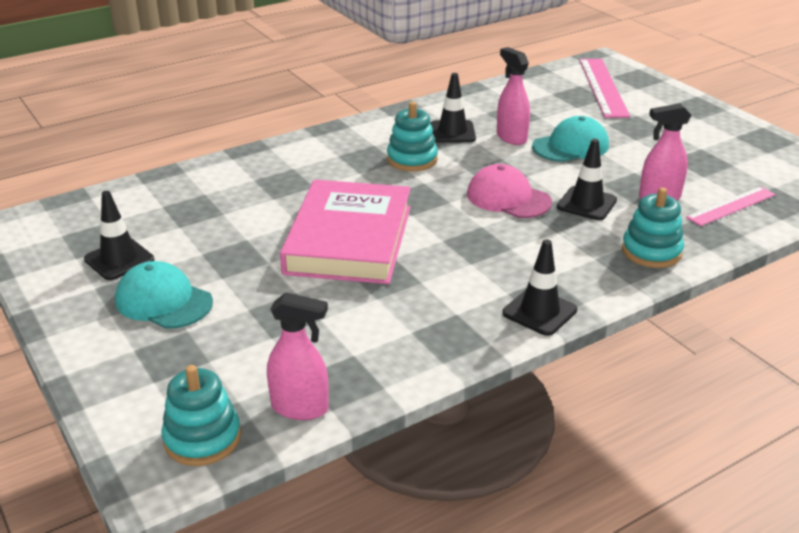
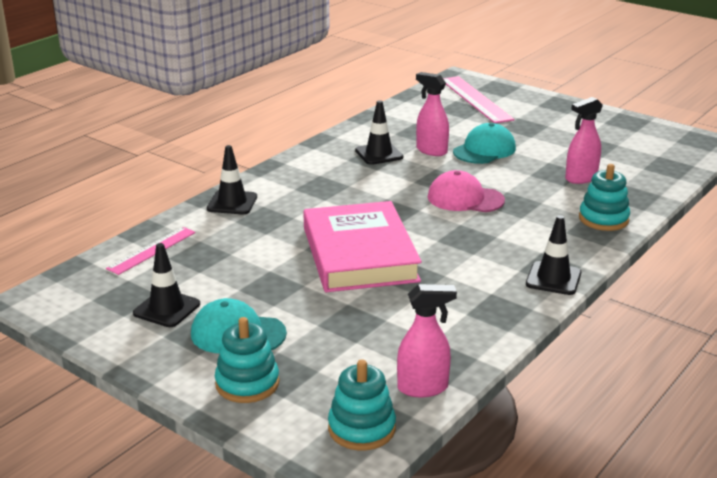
camera: 20 degrees left, 5 degrees down
turquoise stacking toy [387,102,438,171] -> turquoise stacking toy moved to [215,317,279,403]
black traffic cone [557,139,617,220] -> black traffic cone moved to [207,145,257,214]
pink ruler [686,186,776,226] -> pink ruler moved to [106,227,196,275]

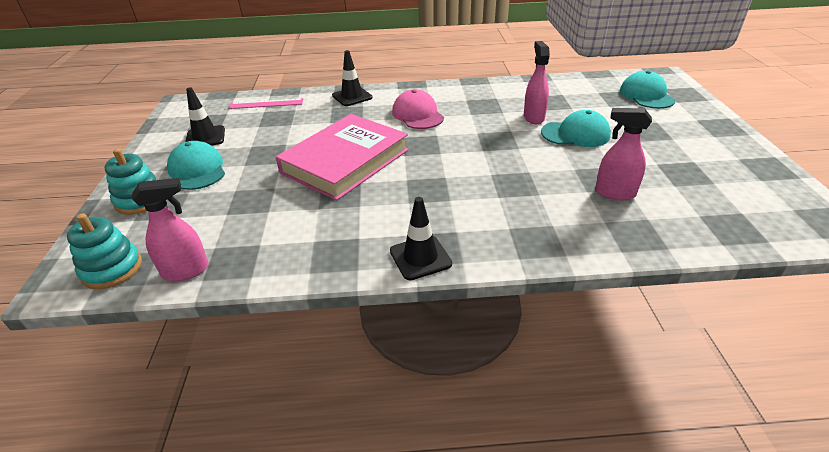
camera: 50 degrees right, 10 degrees up
black traffic cone [355,100,403,165] -> none
pink spray bottle [397,284,457,398] -> pink spray bottle turned 60 degrees counterclockwise [132,178,209,281]
pink cap [428,170,505,212] -> pink cap moved to [392,89,444,129]
pink ruler [443,76,515,123] -> turquoise cap [620,71,676,109]
turquoise stacking toy [579,164,630,231] -> none

